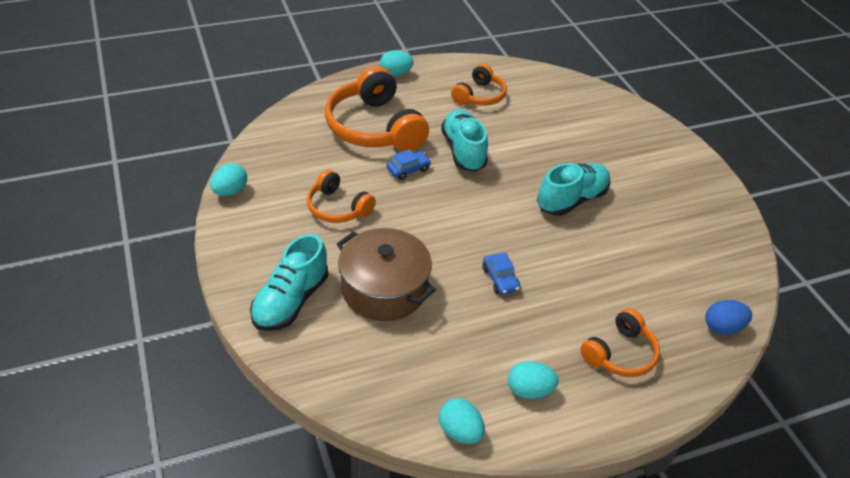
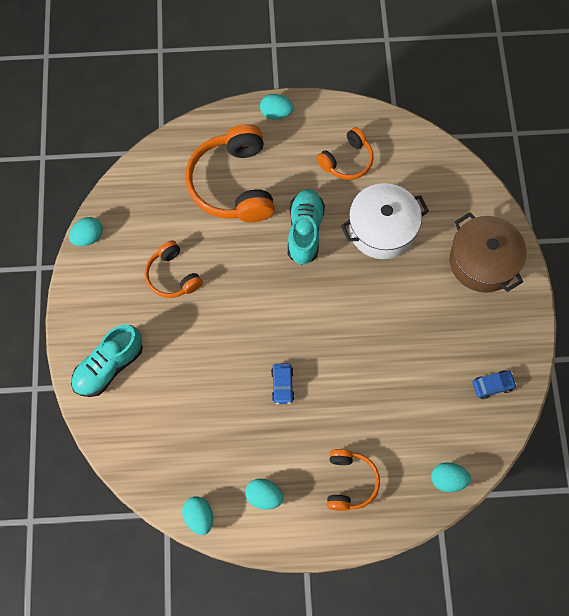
camera: 20 degrees right, 25 degrees up
brown pot [337,228,436,321] -> brown pot moved to [449,213,526,293]
blue car [387,149,431,180] -> blue car moved to [472,370,517,399]
turquoise shoe [537,163,610,216] -> none
orange headphones [580,308,660,377] -> orange headphones turned 60 degrees counterclockwise [327,449,380,511]
blue egg [705,300,752,335] -> turquoise egg [431,462,471,492]
none -> white pot [341,183,429,259]

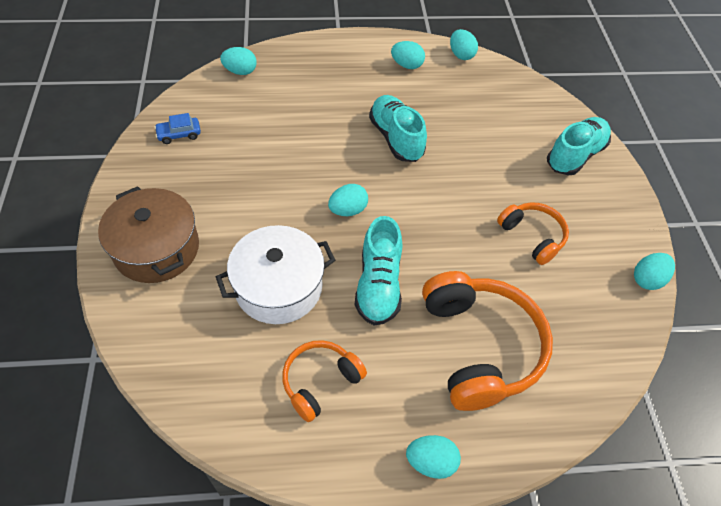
camera: 175 degrees right, 15 degrees down
blue car [271,363,295,404] -> turquoise shoe [369,95,427,162]
orange headphones [327,449,380,511] -> none
none -> turquoise egg [328,184,368,216]

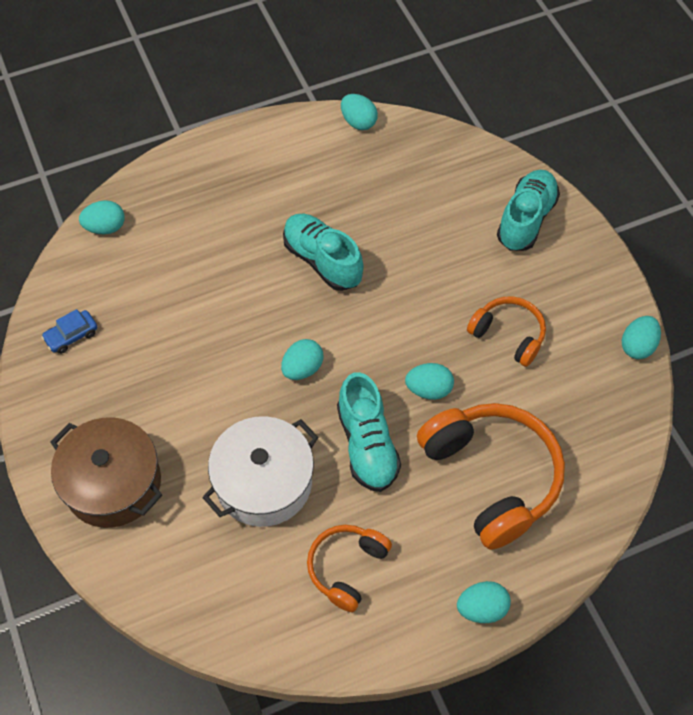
camera: 15 degrees left, 5 degrees up
turquoise egg [391,41,425,69] -> turquoise egg moved to [405,363,454,400]

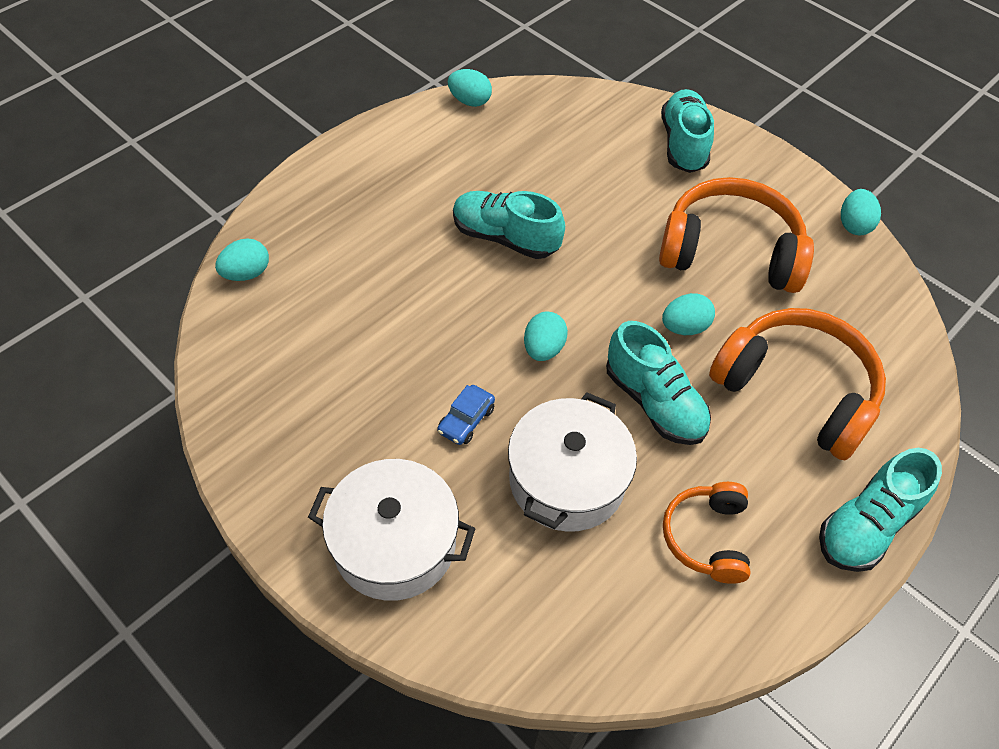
camera: 25 degrees left, 5 degrees down
blue car [42,309,97,354] -> blue car moved to [437,385,495,445]
brown pot [51,417,162,528] -> white pot [308,459,475,601]
turquoise egg [457,581,511,623] -> turquoise shoe [819,448,942,572]
orange headphones [467,297,546,367] -> orange headphones [659,177,814,293], size x1.78

